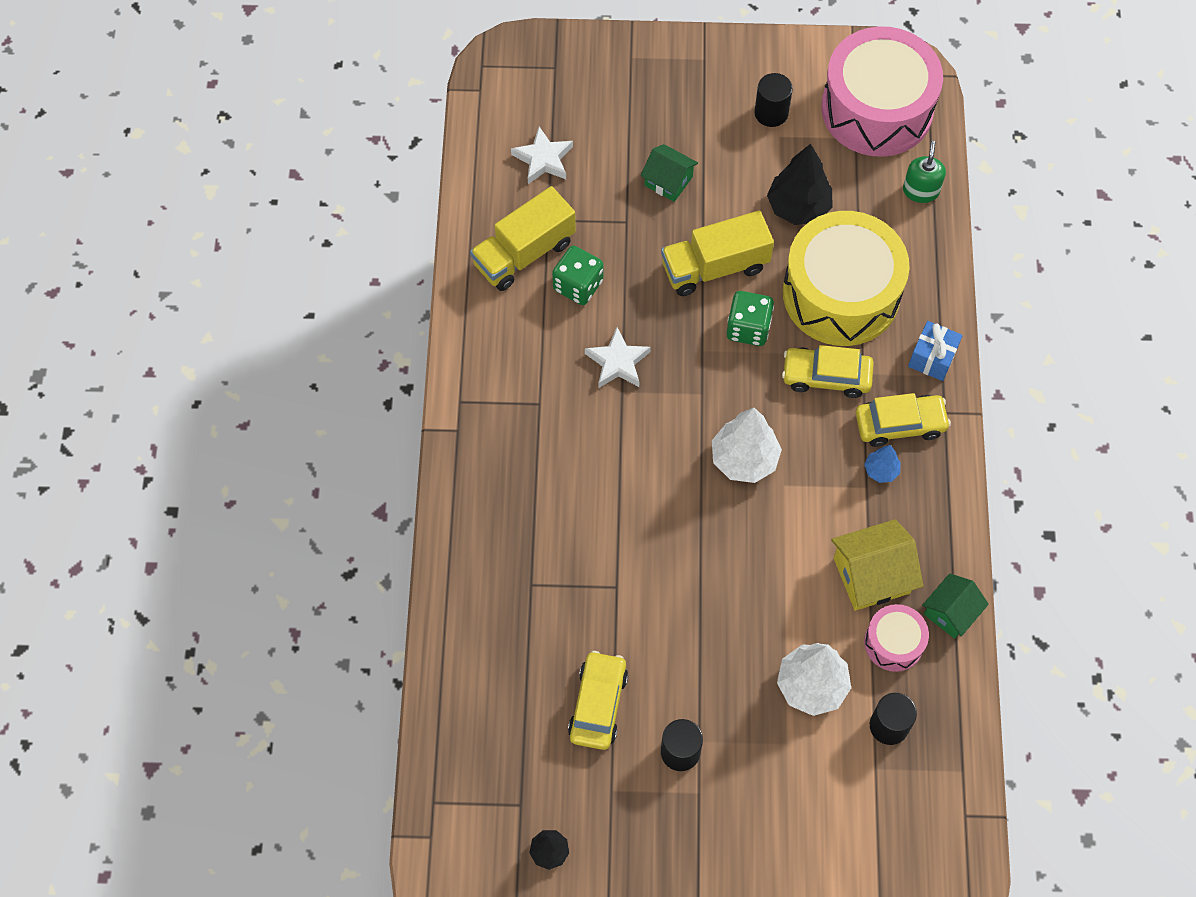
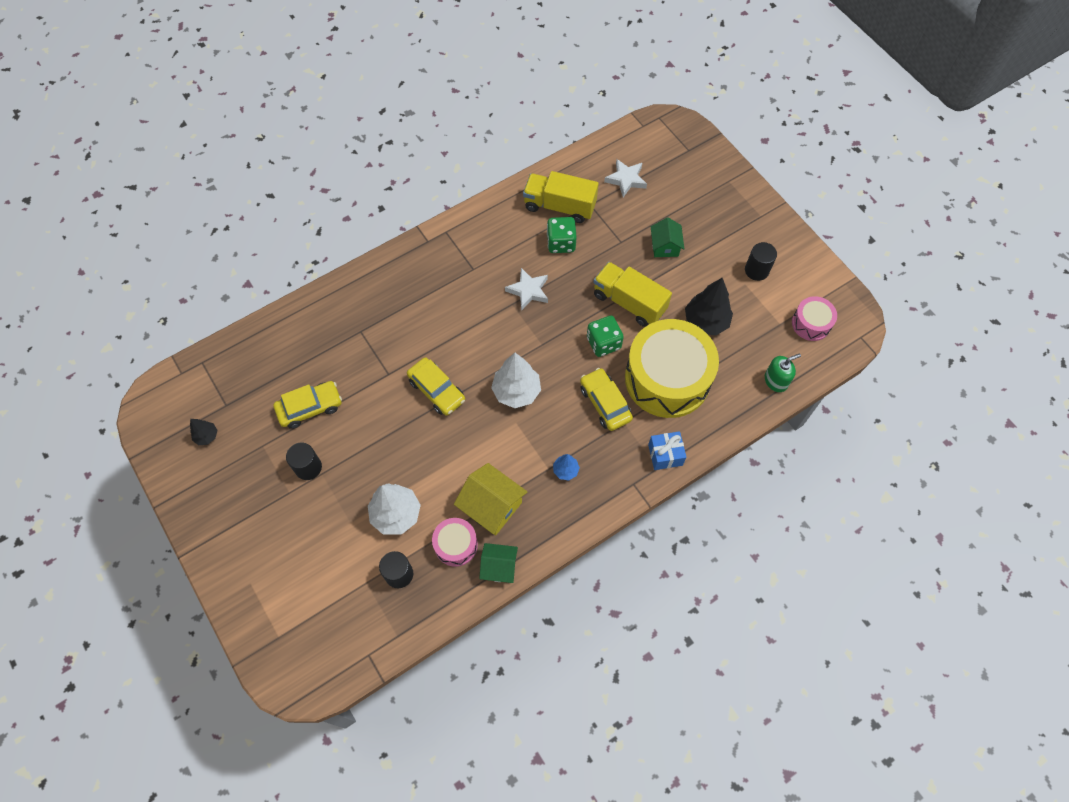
camera: 55 degrees right, 0 degrees up
pink drum [821,26,943,157] -> pink drum [792,296,837,341], size x0.47
yellow car [856,393,951,447] -> yellow car moved to [407,358,465,416]

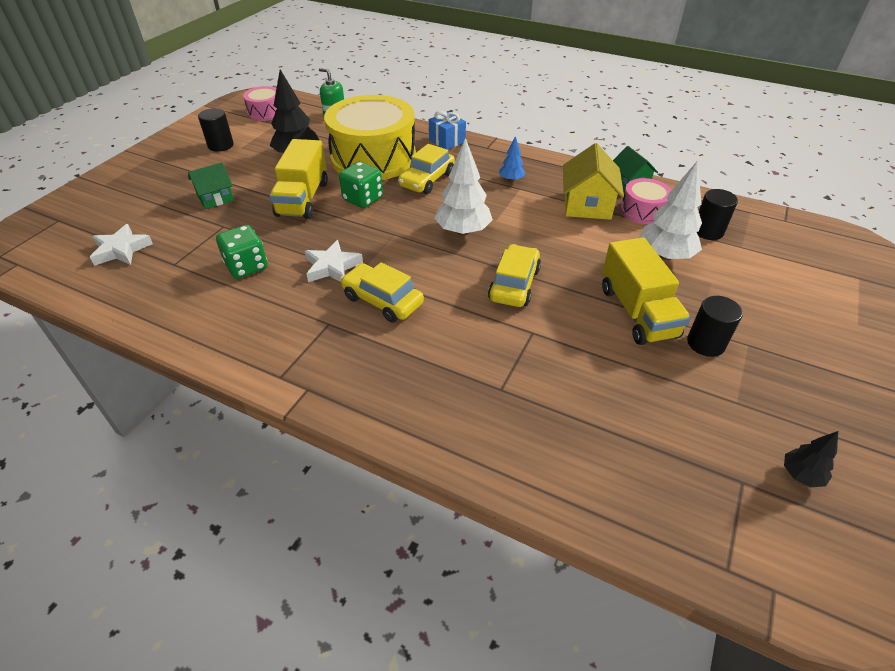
camera: 120 degrees left, 20 degrees down
yellow car [274,381,342,429] -> yellow car moved to [340,262,424,322]
yellow truck [523,171,599,223] -> yellow truck moved to [602,237,691,345]

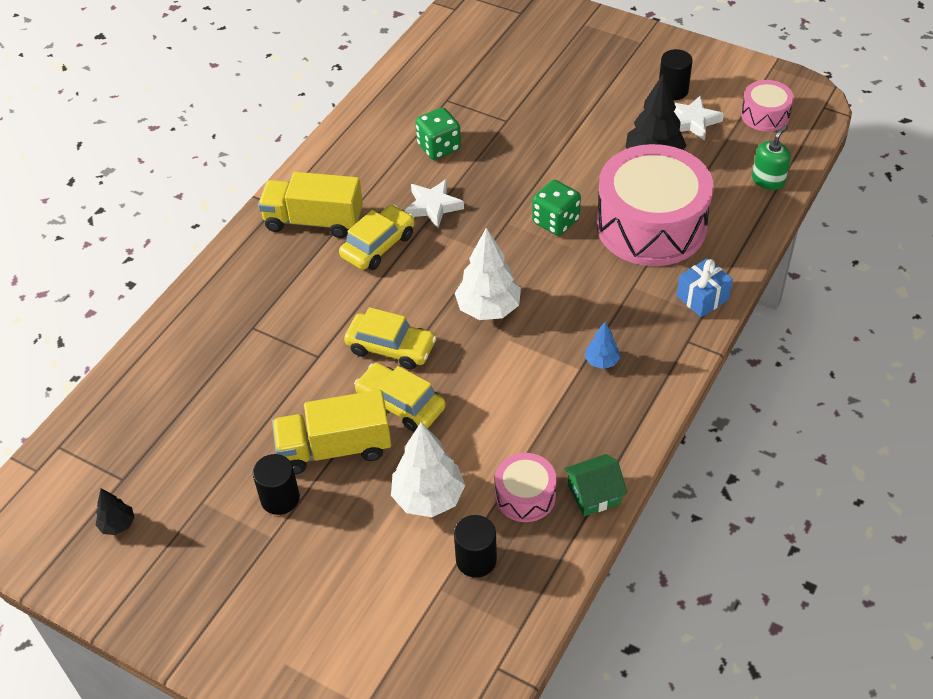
camera: 95 degrees right, 5 degrees up
white star [90,224,153,266] -> white star moved to [674,95,724,141]
green house [188,162,234,209] -> none
yellow truck [270,139,328,219] -> yellow truck moved to [258,172,363,238]
yellow drum [324,95,416,180] -> pink drum [596,144,714,266]
yellow car [398,144,455,194] -> yellow car moved to [354,363,446,432]
yellow house [563,143,624,220] -> none

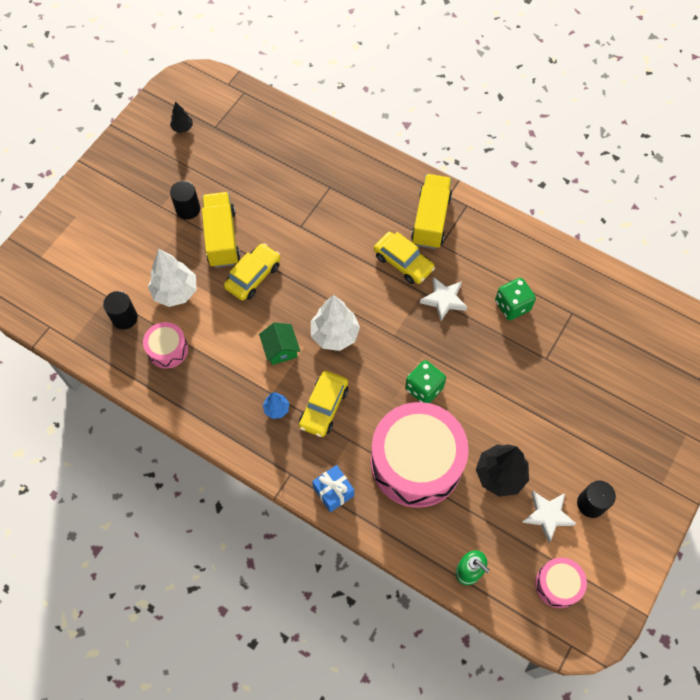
camera: 90 degrees right, 15 degrees up
yellow car [344,307,437,370] -> yellow car moved to [299,371,348,437]
green house [564,454,627,516] -> green house moved to [259,322,300,365]

